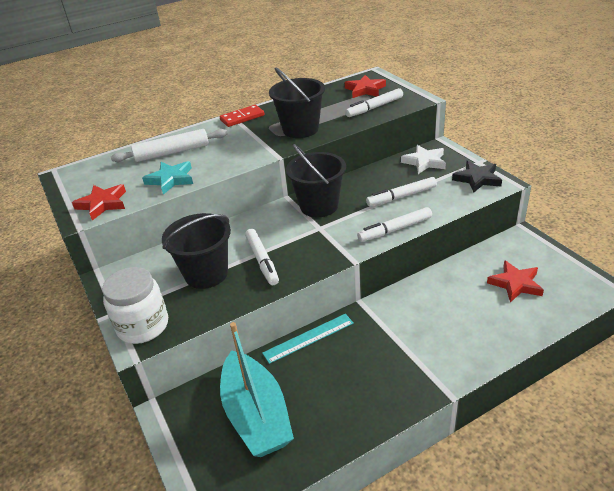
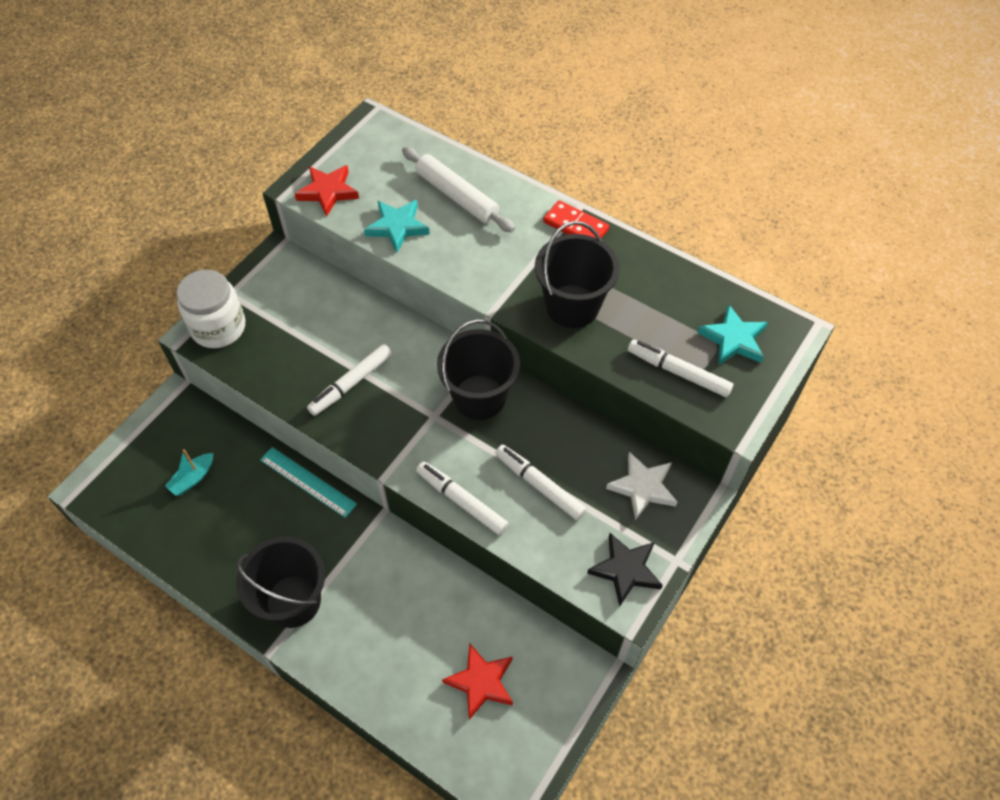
camera: 60 degrees right, 20 degrees up
black bucket [162,213,231,289] -> black bucket moved to [236,537,325,628]
turquoise boat [220,322,294,457] -> turquoise boat [165,449,214,496], size x0.42
red star [345,75,386,98] -> turquoise star [697,305,768,365]

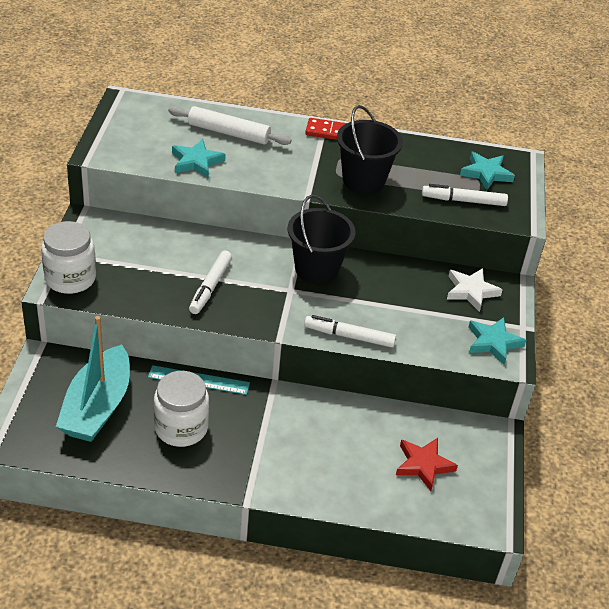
camera: 30 degrees left, 15 degrees down
turquoise boat [165,449,214,496] -> turquoise boat [56,316,130,442], size x2.37
black bucket [236,537,325,628] -> none
red star [295,165,359,217] -> none
white marker [495,445,586,520] -> none
black star [587,533,663,606] -> turquoise star [469,317,526,365]
none -> white jar [154,371,209,447]

